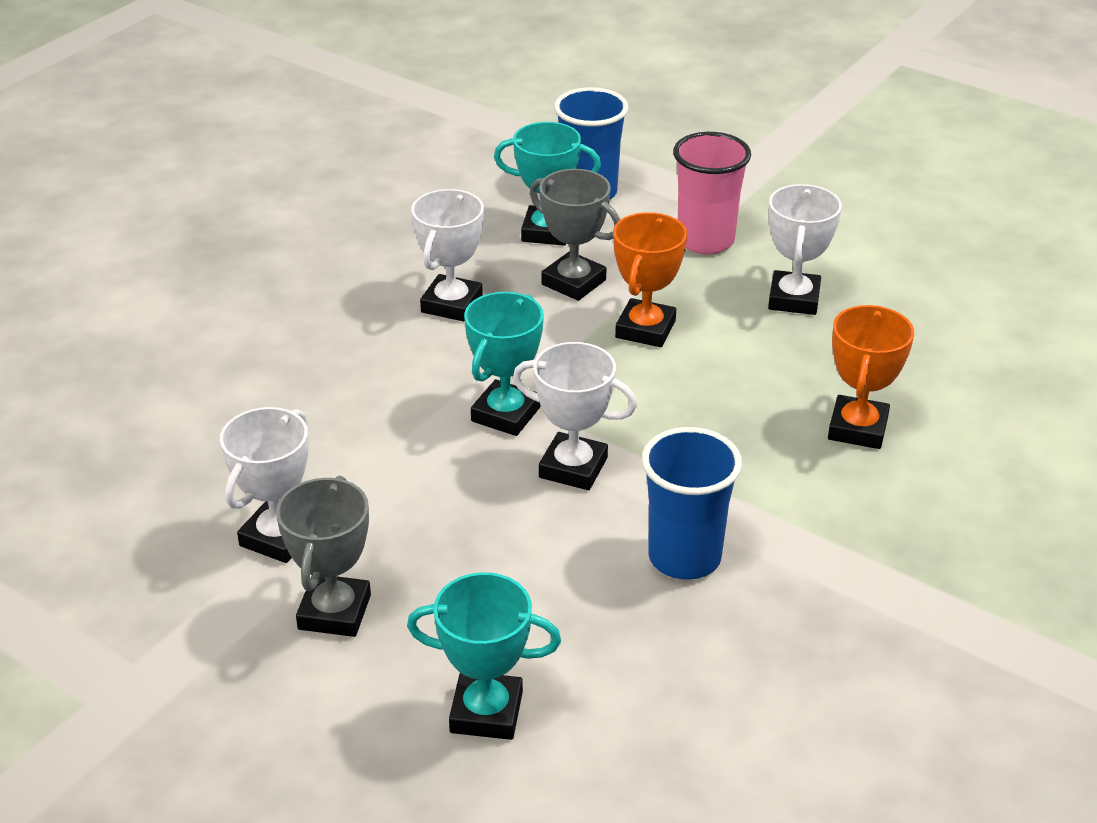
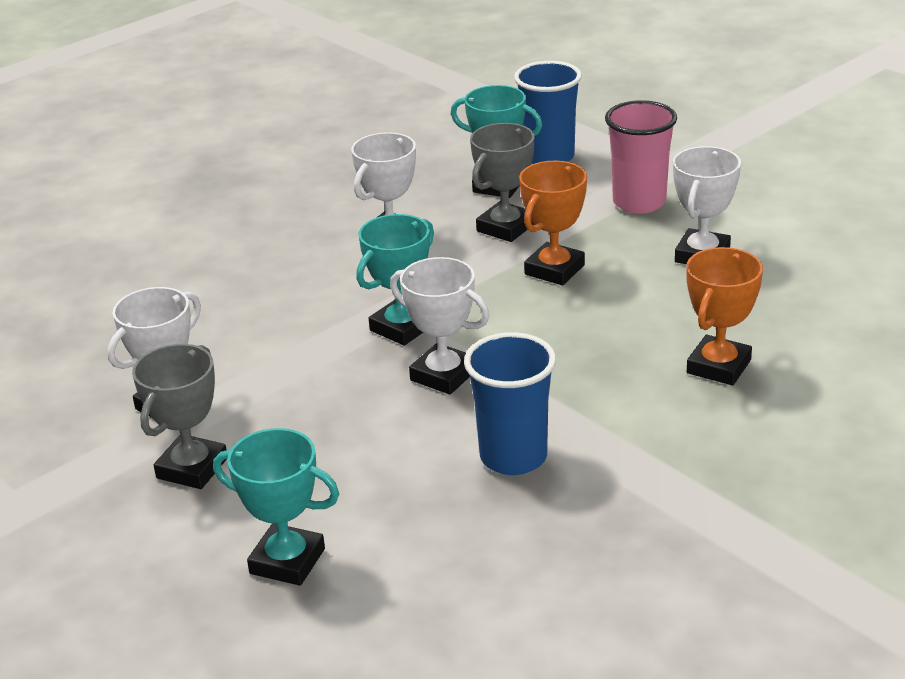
camera: 15 degrees right, 5 degrees down
grey trophy [530,169,620,301] -> grey trophy turned 75 degrees clockwise [470,123,534,242]

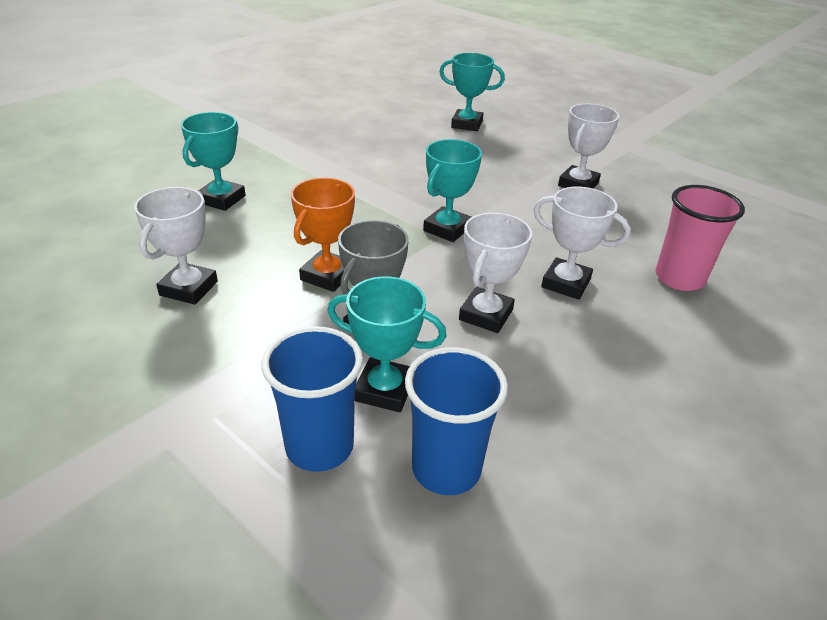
camera: 170 degrees right, 5 degrees up
grey trophy [132,344,227,489] -> none
white trophy [390,257,489,395] -> white trophy moved to [533,187,631,300]
blue cup [464,332,556,475] -> blue cup moved to [405,347,508,495]
pink cup [605,100,677,214] -> pink cup moved to [655,185,745,291]
orange trophy [686,247,763,385] -> turquoise trophy [181,112,246,211]

